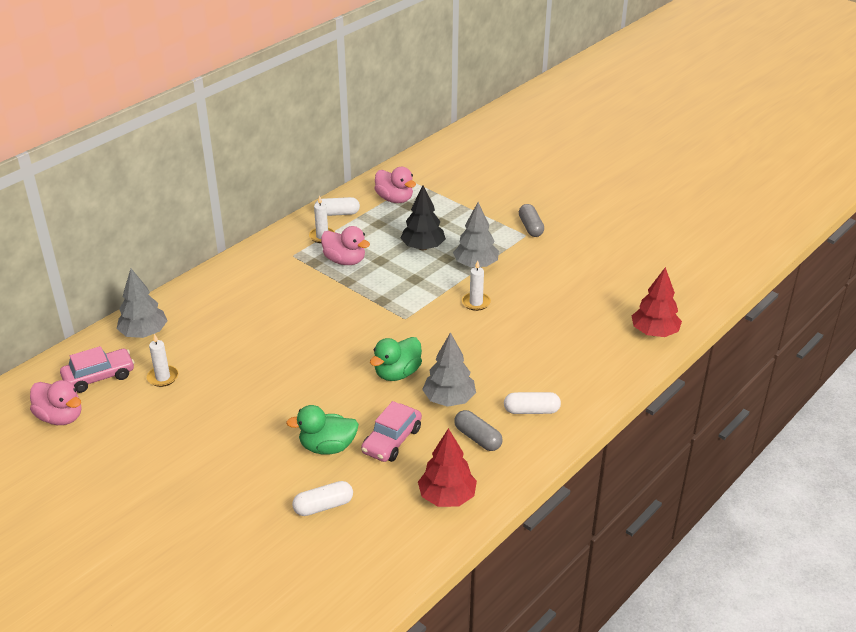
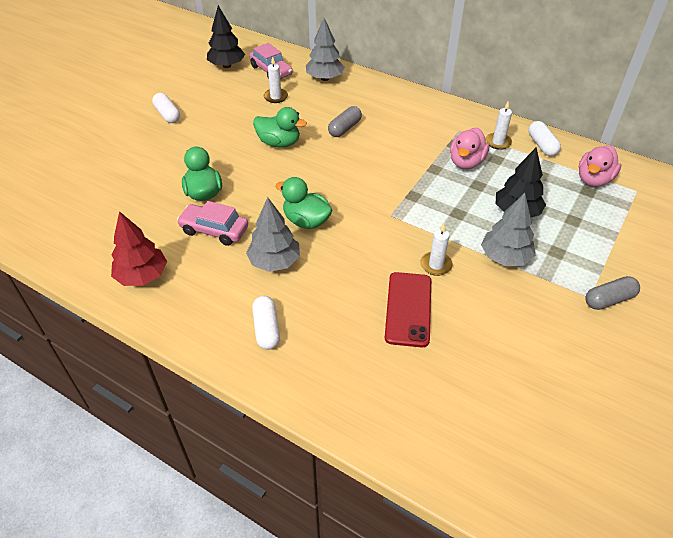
camera: 80 degrees right, 10 degrees up
pink duck [30,380,81,425] -> black tree [207,5,245,68]
white capsule [292,481,353,516] -> white capsule moved to [152,93,180,123]
grey capsule [454,410,502,451] -> grey capsule moved to [328,106,362,137]
red tree [632,267,682,337] -> none
none -> green duck [253,107,307,147]
none -> red phone [385,272,431,347]

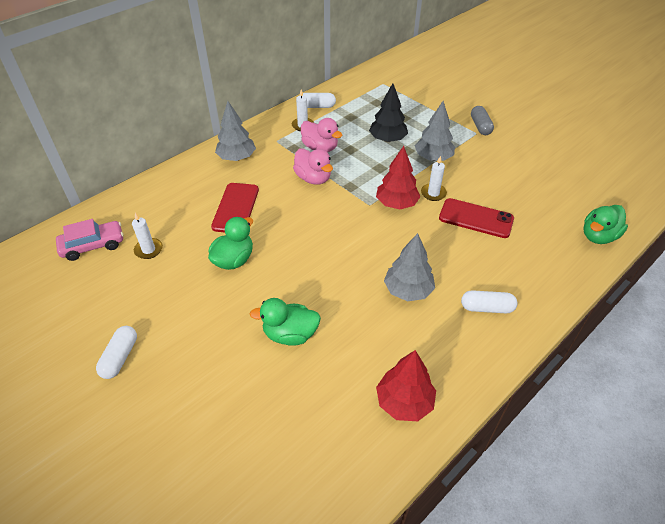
camera: 75 degrees left, 0 degrees up
white capsule [152,93,180,123] -> white capsule turned 60 degrees counterclockwise [96,326,137,379]
pink car [177,201,248,246] -> none
black tree [207,5,245,68] -> none
green duck [275,177,332,229] -> green duck moved to [583,205,628,244]
grey tree [306,18,345,81] -> grey tree moved to [215,101,256,161]
grey capsule [328,106,362,137] -> red phone [211,183,259,232]
pink duck [579,145,621,187] -> pink duck moved to [293,148,333,185]
none -> red tree [376,146,420,209]

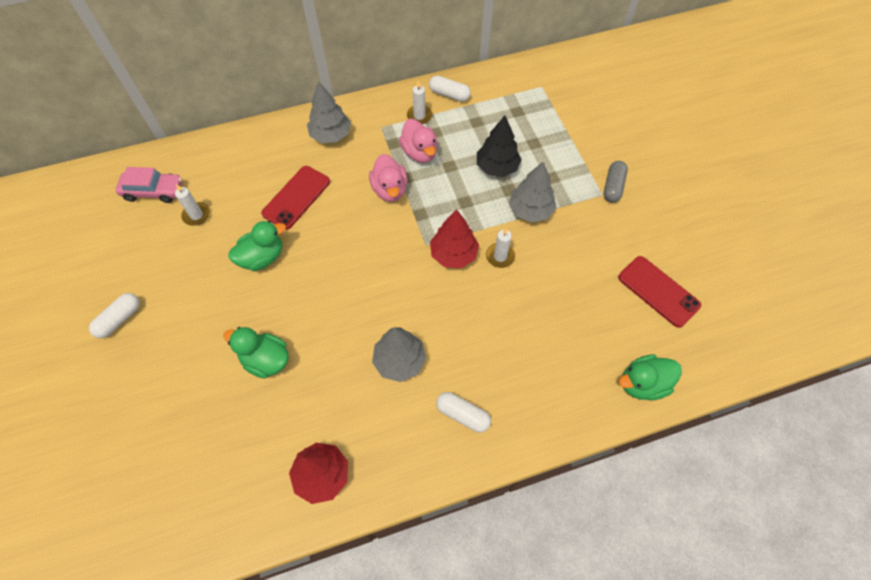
camera: 25 degrees right, 15 degrees up
red phone [439,198,514,238] -> red phone moved to [618,256,701,328]

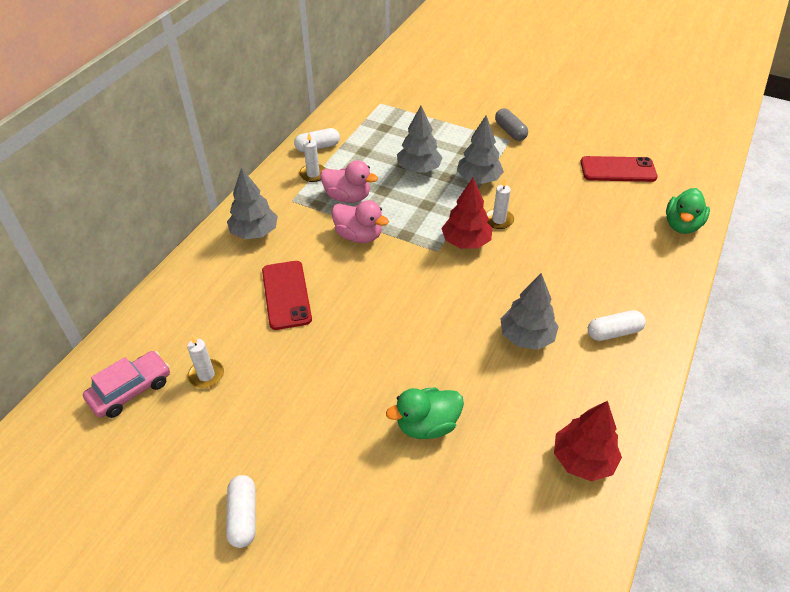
camera: 45 degrees left, 15 degrees down
green duck [228,221,286,271] -> none
black tree [477,116,522,177] -> grey tree [397,106,443,173]

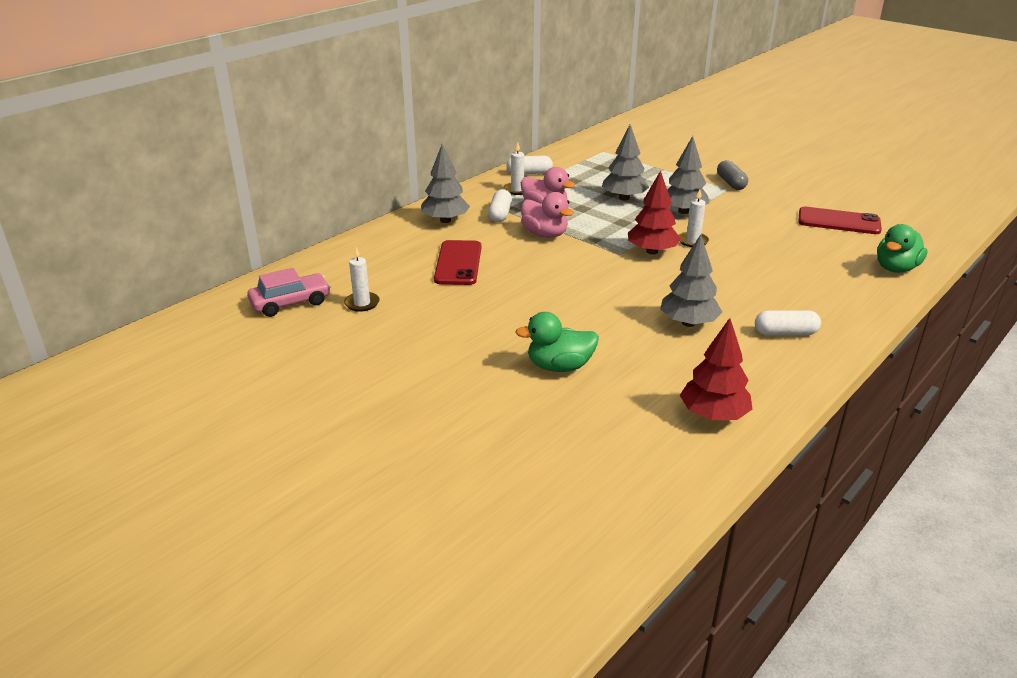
camera: 15 degrees right, 15 degrees down
white capsule [226,475,255,548] -> white capsule moved to [488,189,512,222]

